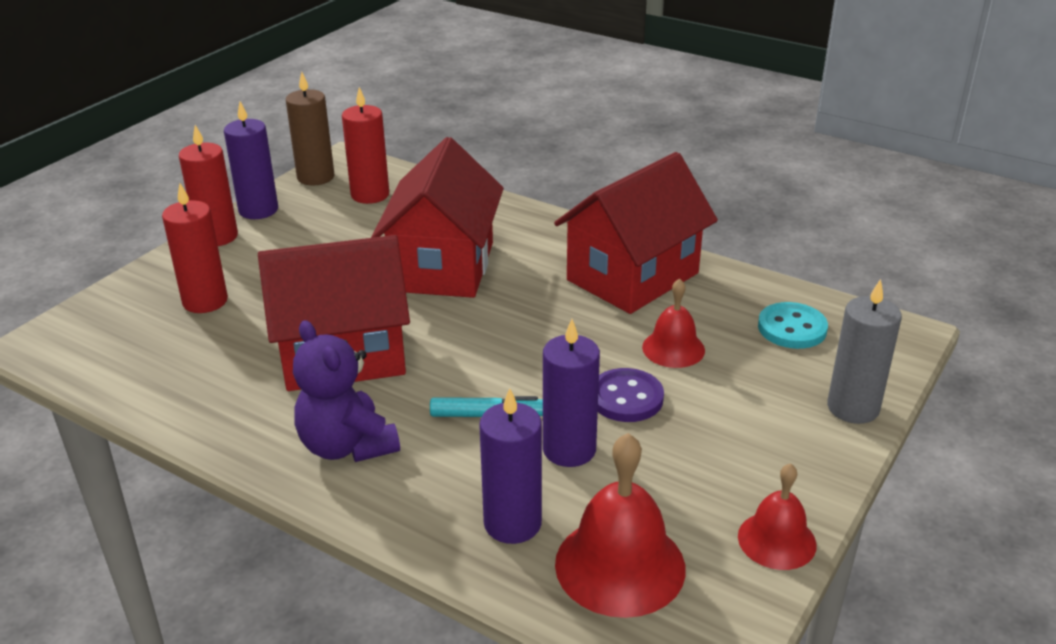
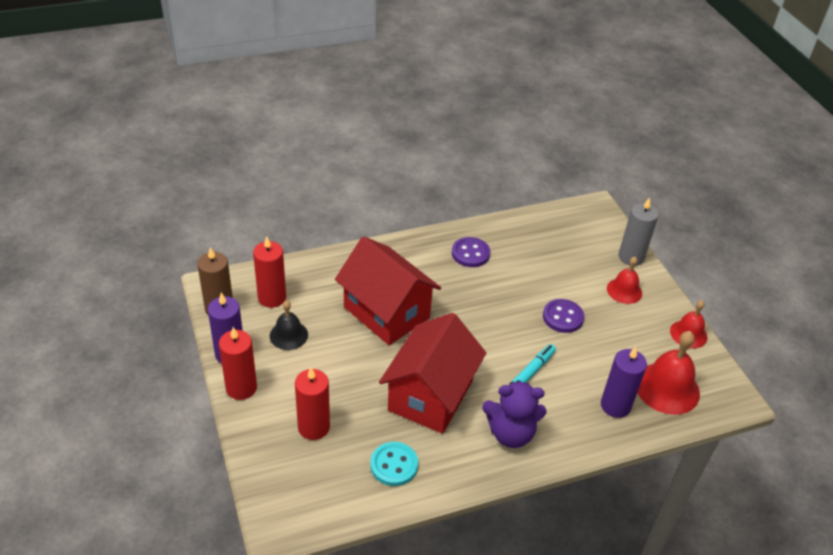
camera: 55 degrees left, 10 degrees up
purple candle [543,319,600,467] -> none
red house [554,152,718,314] -> purple button [452,237,490,267]
red bell [642,278,705,368] -> red bell moved to [607,257,642,304]
turquoise button [758,302,828,349] -> turquoise button moved to [370,442,418,486]
none -> black bell [270,300,308,350]

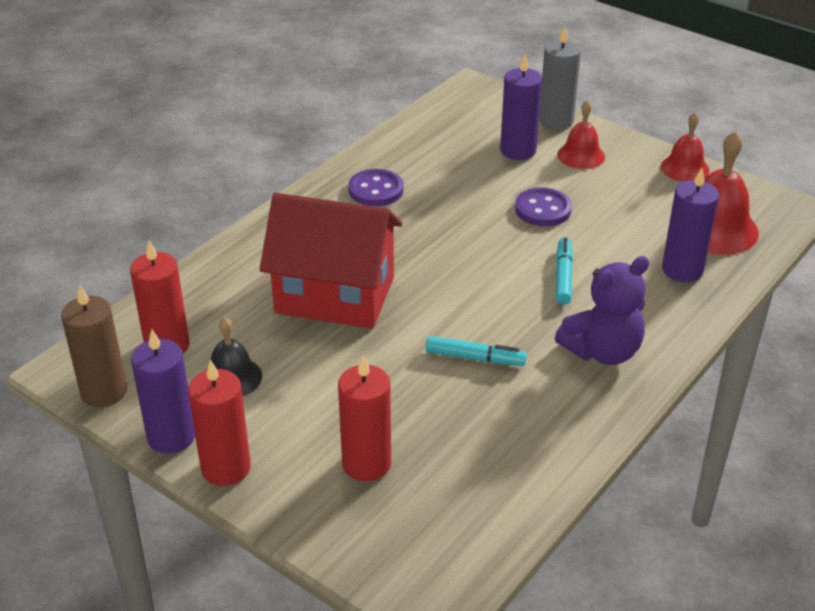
camera: 30 degrees left, 5 degrees down
turquoise button [370,442,418,486] -> none
red house [379,313,486,434] -> turquoise marker [426,336,527,366]
none -> purple candle [500,55,542,160]

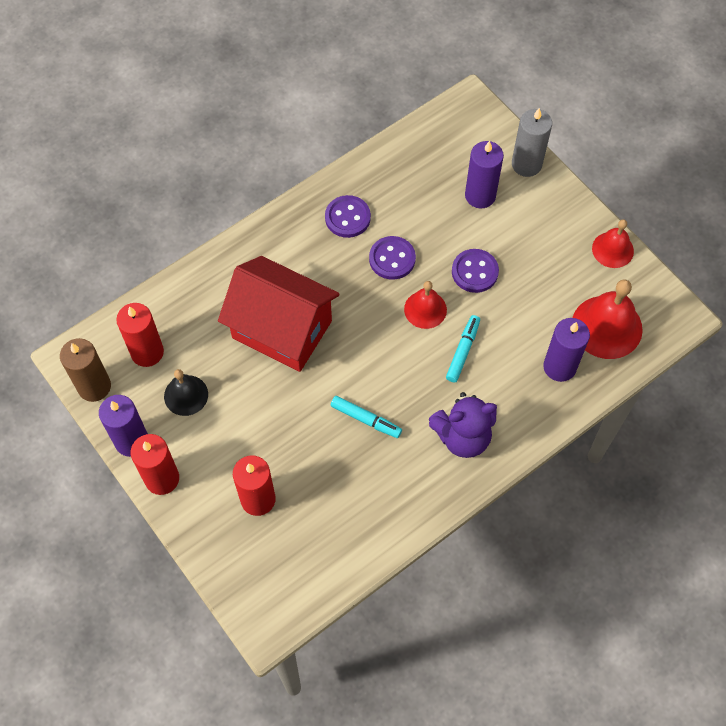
camera: 15 degrees right, 25 degrees up
red bell [557,100,605,169] -> red bell moved to [404,281,447,329]
none -> purple button [369,236,416,280]

